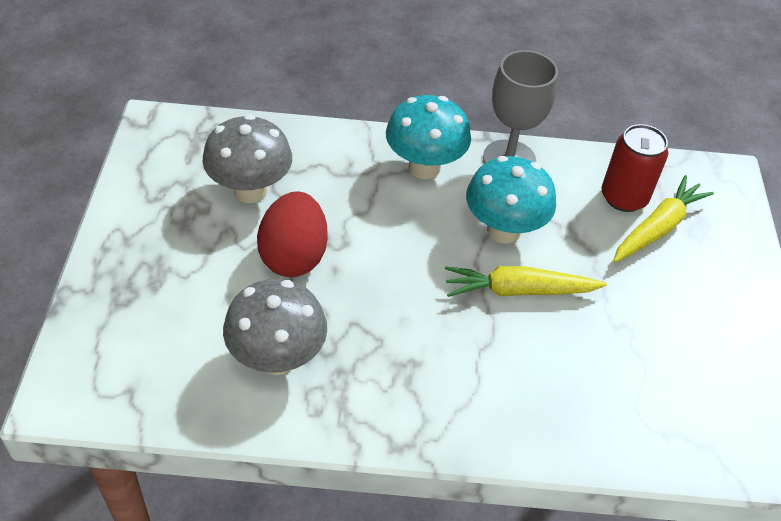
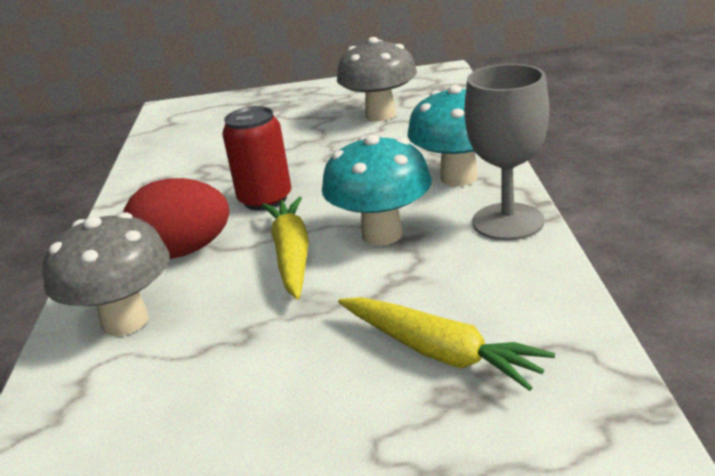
camera: 90 degrees right, 20 degrees down
grey mushroom [223,279,327,375] -> grey mushroom moved to [42,212,170,336]
red egg [257,191,328,277] -> red egg moved to [123,178,229,259]
red can [602,124,668,212] -> red can moved to [222,106,291,211]

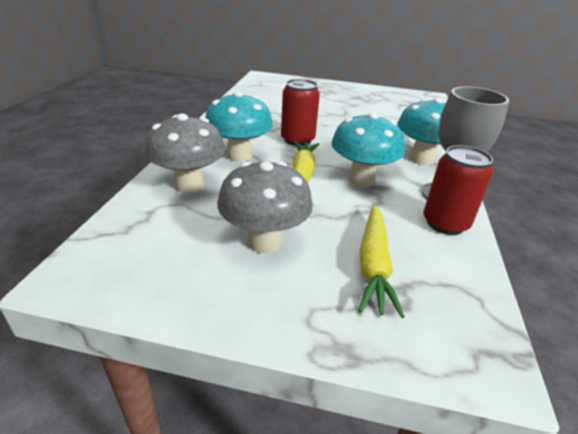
camera: 10 degrees right, 5 degrees up
red egg [123,178,229,259] -> turquoise mushroom [205,91,273,162]
grey mushroom [337,37,417,121] -> grey mushroom moved to [217,161,313,253]
yellow carrot [338,297,555,391] -> yellow carrot turned 45 degrees clockwise [358,205,405,318]
none -> red can [423,145,493,235]

